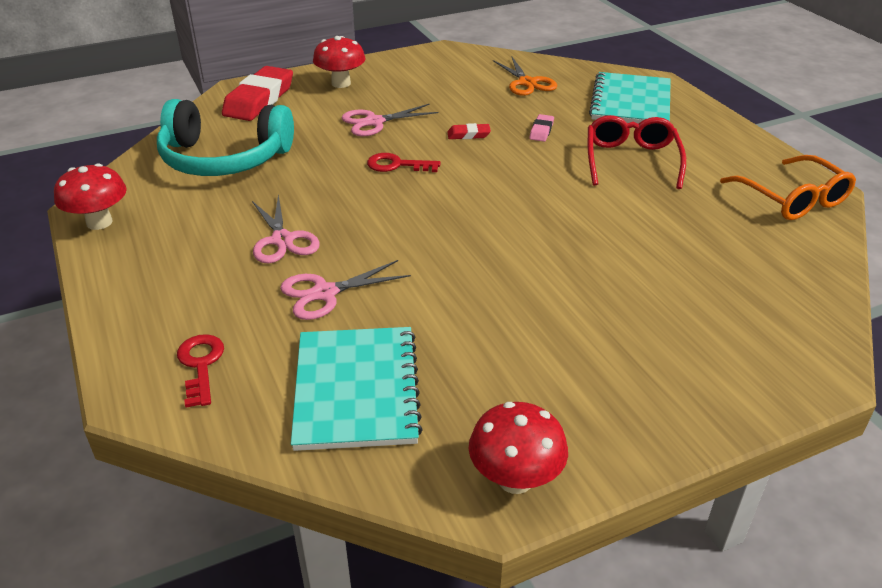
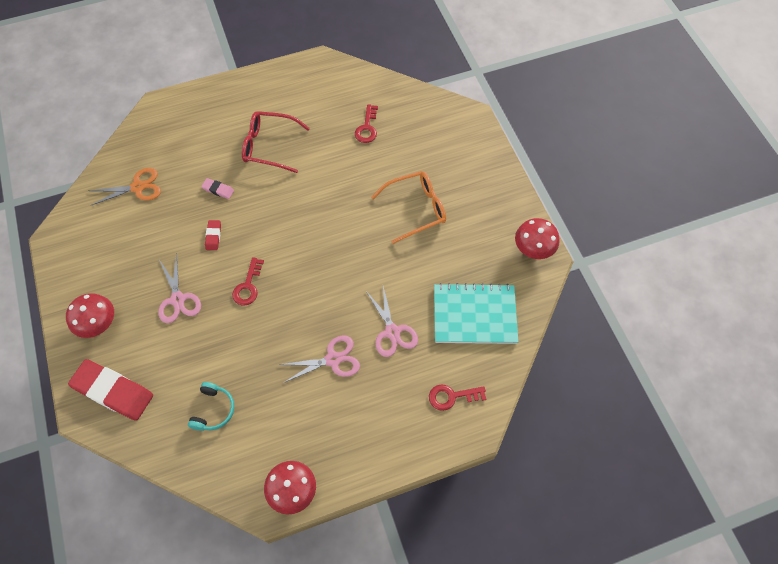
camera: 85 degrees left, 25 degrees up
turquoise headphones [157,99,294,176] -> turquoise headphones [188,382,234,431], size x0.46
turquoise notebook [589,72,671,124] -> none
orange glasses [720,155,856,220] -> orange glasses moved to [371,171,446,244]
none -> red key [355,104,378,143]

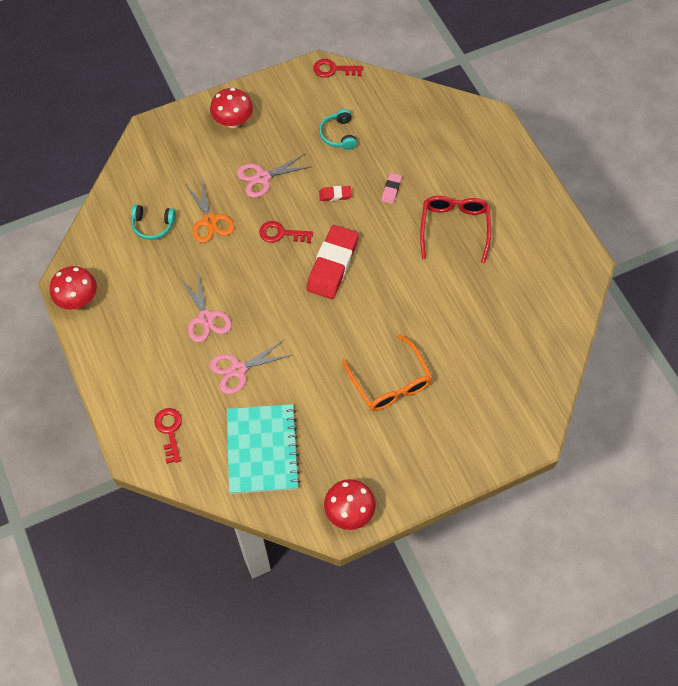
camera: 85 degrees right, 0 degrees up
red eraser [68,359,153,421] -> red eraser moved to [306,225,359,299]
orange scissors [89,168,161,206] -> orange scissors moved to [185,178,234,243]
red key [355,104,378,143] -> red key moved to [313,59,363,77]
none -> turquoise headphones [319,109,357,150]

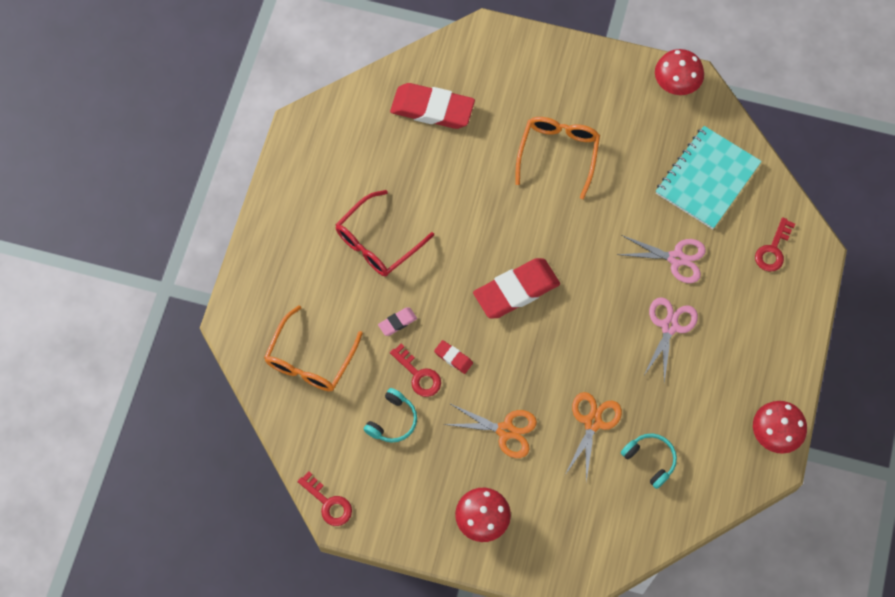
camera: 140 degrees left, 5 degrees up
pink scissors [237,154,312,198] -> orange scissors [443,404,537,458]
red key [259,221,313,243] -> red key moved to [390,344,441,397]
none -> orange glasses [264,305,363,391]
none -> red eraser [390,83,475,129]

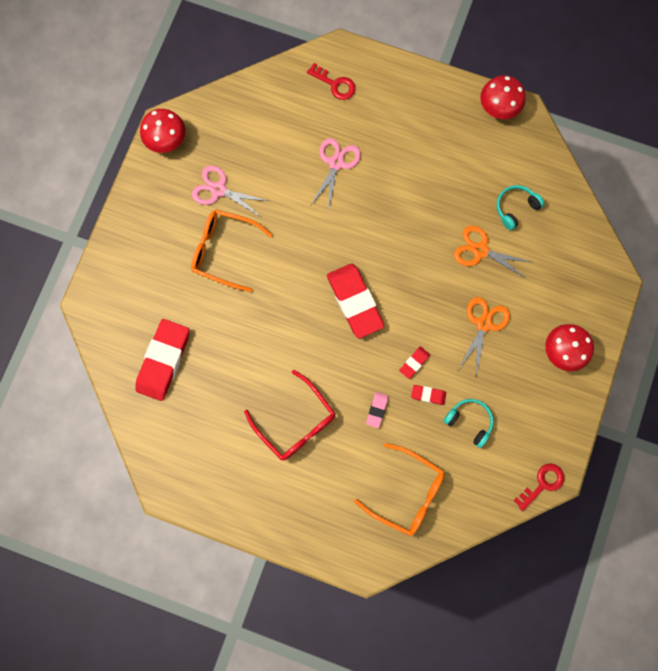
camera: 85 degrees left, 10 degrees up
pink eraser [378,307,417,336] -> pink eraser turned 45 degrees clockwise [366,392,388,428]
red key [390,344,441,397] -> red eraser [411,385,446,405]
pink scissors [643,297,698,383] -> pink scissors moved to [192,165,268,216]
turquoise notebook [656,126,762,229] -> none

